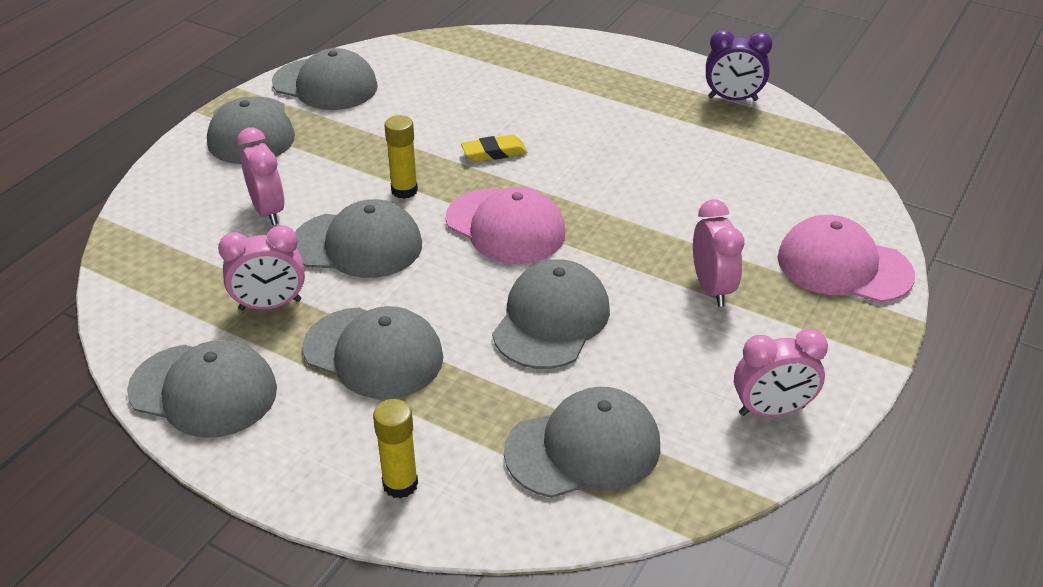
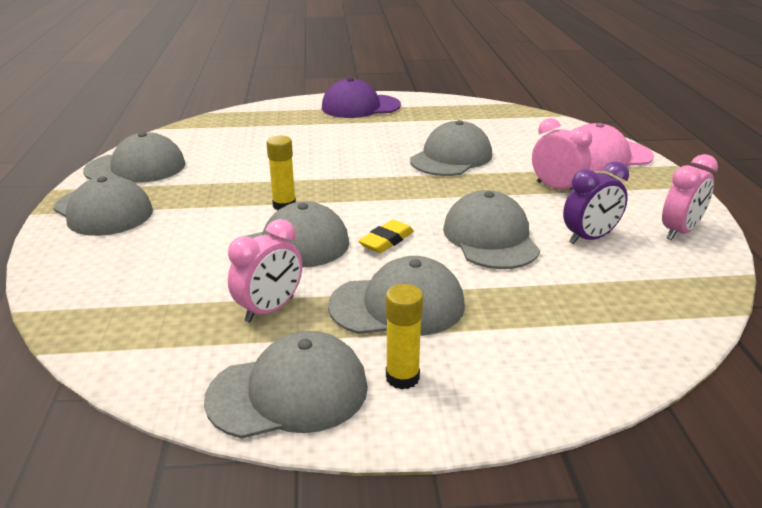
camera: 35 degrees left, 10 degrees down
pink clock [237,127,285,225] -> none
yellow glue stick [373,399,418,499] -> yellow glue stick moved to [386,284,423,390]
pink cap [445,187,565,264] -> none
yellow eraser [461,134,527,162] -> yellow eraser moved to [358,220,414,253]
grey cap [504,387,660,498] -> grey cap moved to [410,120,492,176]
purple clock [706,30,772,101] -> purple clock moved to [563,161,629,244]
none -> purple cap [322,78,401,118]

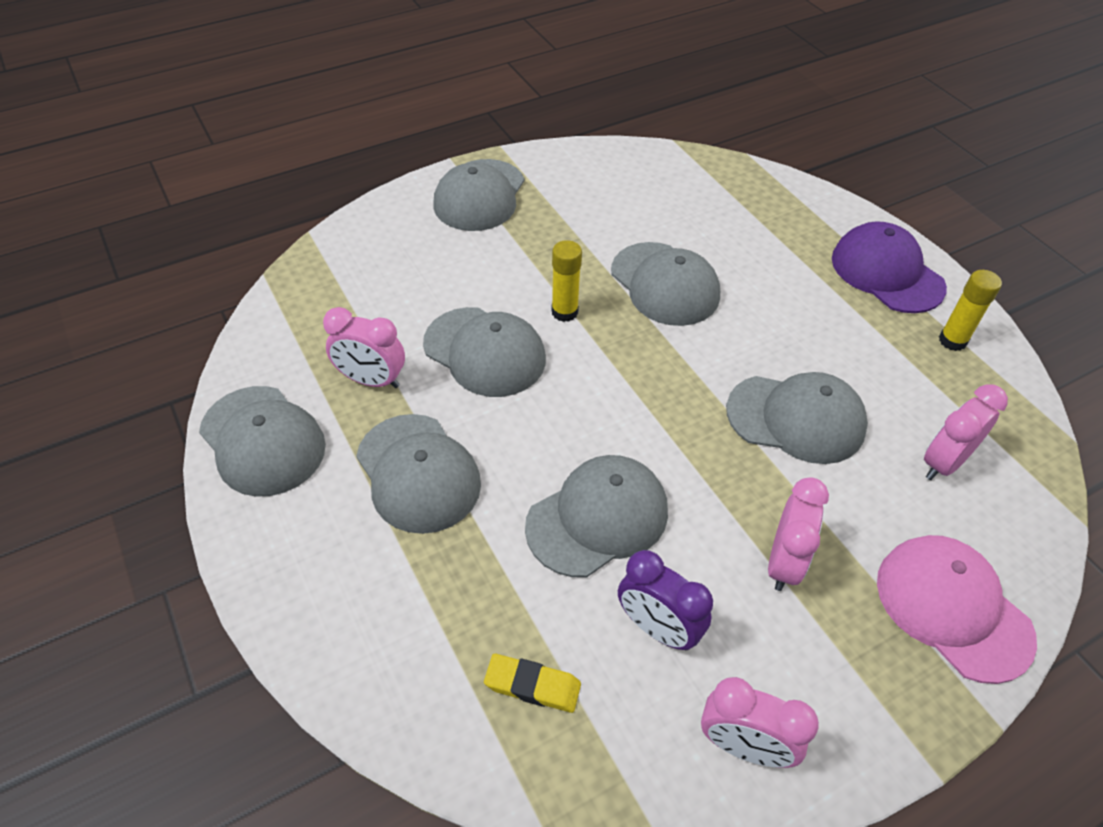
camera: 65 degrees right, 20 degrees up
grey cap [83,132,185,183] -> grey cap moved to [611,242,720,326]
yellow eraser [358,220,414,253] -> yellow eraser moved to [484,654,581,713]
yellow glue stick [386,284,423,390] -> yellow glue stick moved to [939,270,1002,351]
none -> pink clock [924,384,1008,480]

